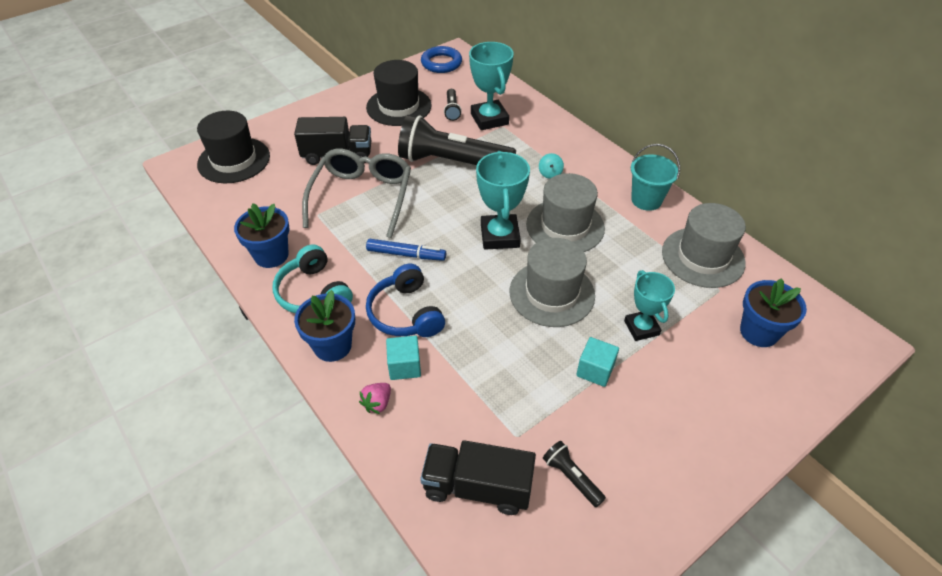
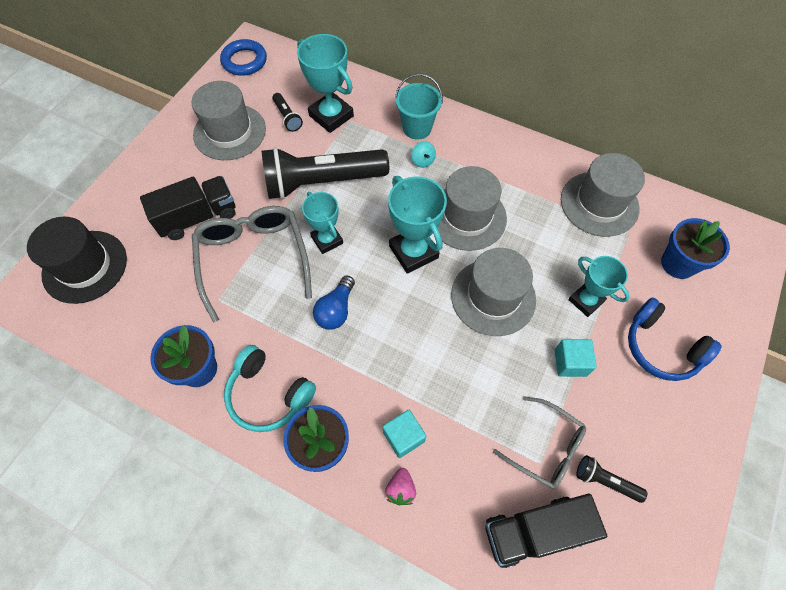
camera: 25 degrees left, 15 degrees up
black hat [366,60,432,126] -> grey hat [192,81,266,160]
blue marker [366,239,446,261] -> blue light bulb [313,276,355,330]
blue headphones [366,264,445,337] -> blue headphones moved to [628,298,722,381]
turquoise bucket [631,144,680,211] -> turquoise bucket moved to [395,74,443,140]
none -> turquoise trophy [302,192,343,254]
none -> grey glasses [493,396,586,489]

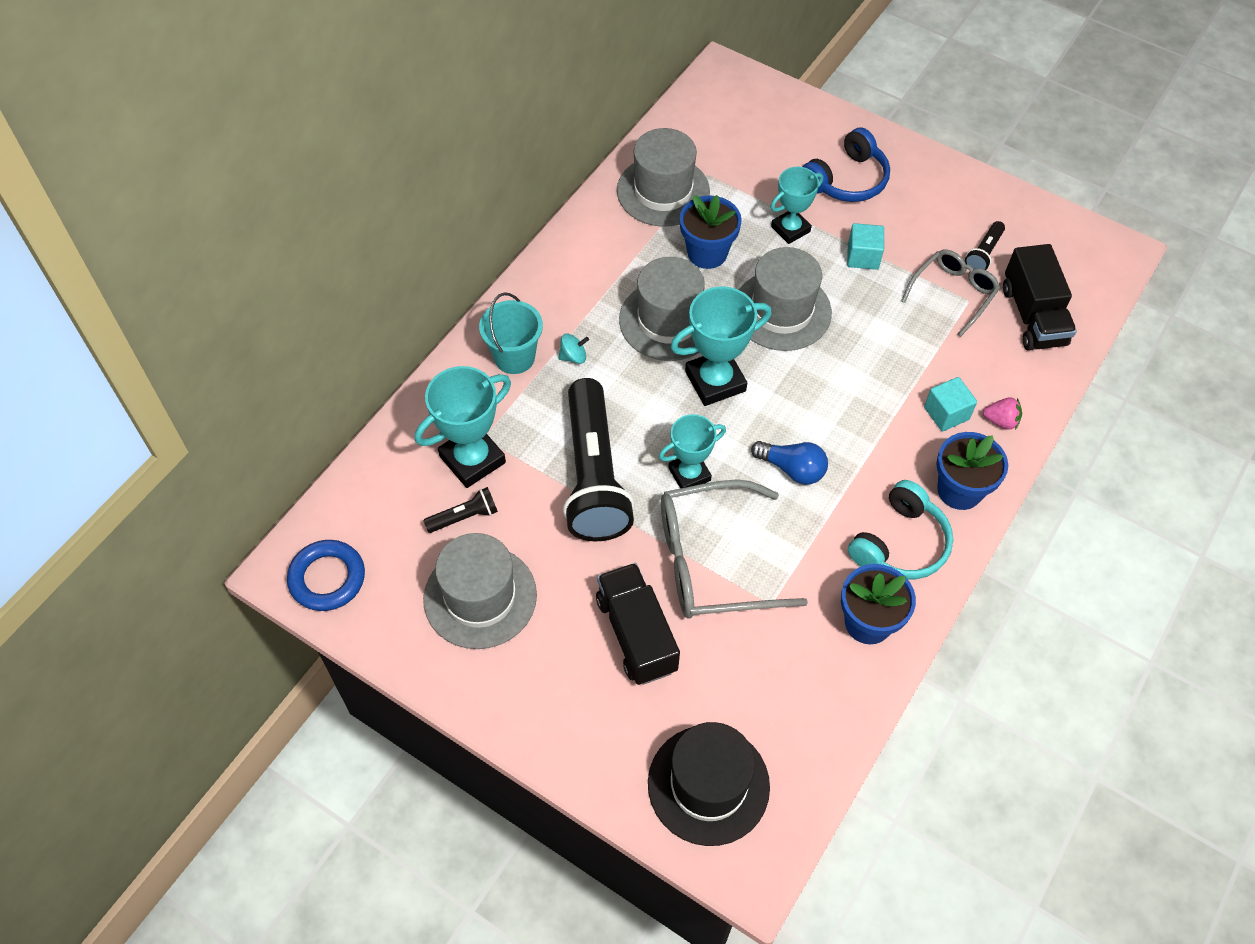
camera: 85 degrees left, 5 degrees down
blue flower pot [661,218,730,279] -> blue flower pot moved to [680,195,742,269]

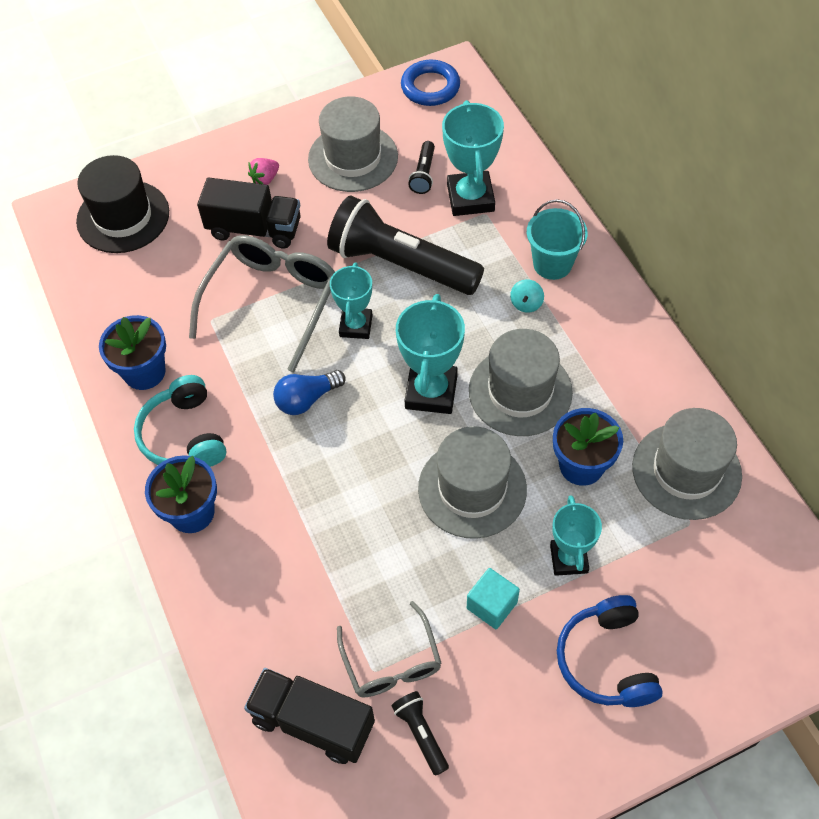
camera: 125 degrees right, 0 degrees up
turquoise cube [924,377,977,432] -> none
pink strawberry [983,397,1022,430] -> pink strawberry moved to [248,158,279,185]

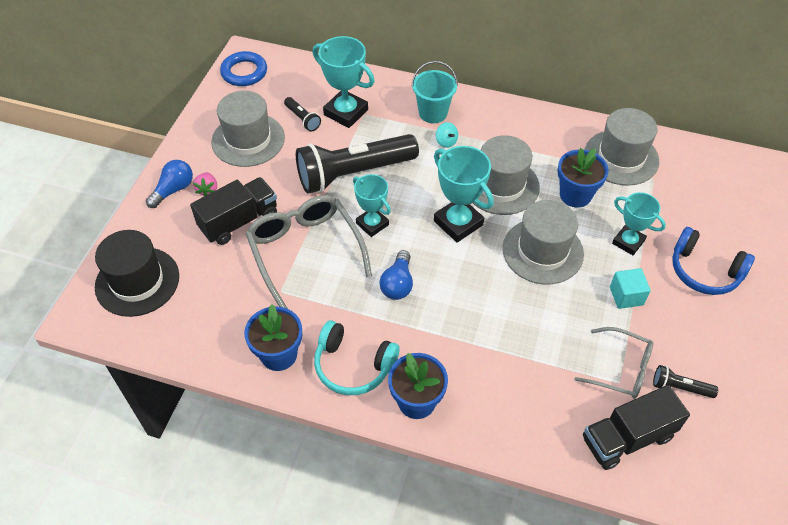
camera: 50 degrees left, 5 degrees down
none -> blue light bulb [146,160,193,208]

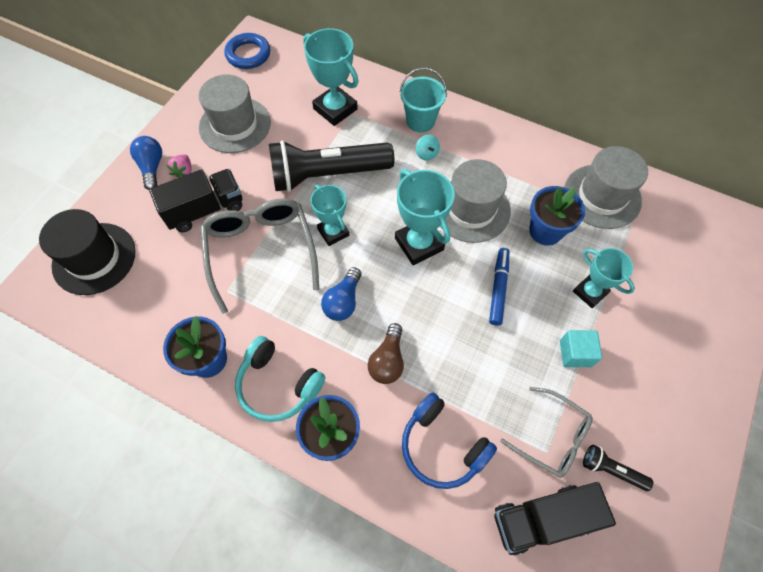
camera: 10 degrees right, 10 degrees up
blue light bulb [146,160,193,208] -> blue light bulb turned 60 degrees counterclockwise [130,136,162,190]
black flashlight [284,97,321,131] -> none
grey hat [502,200,584,284] -> blue marker [489,248,509,326]
blue headphones [672,227,755,295] -> blue headphones moved to [402,392,497,489]
none -> brown light bulb [368,323,404,384]

